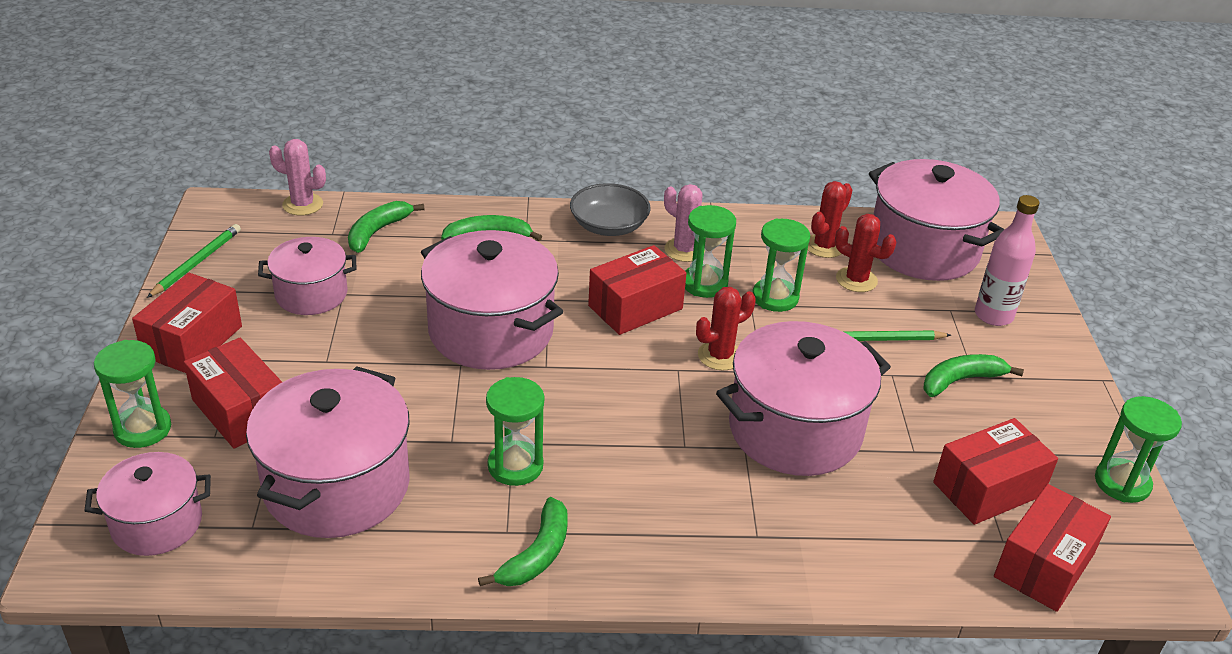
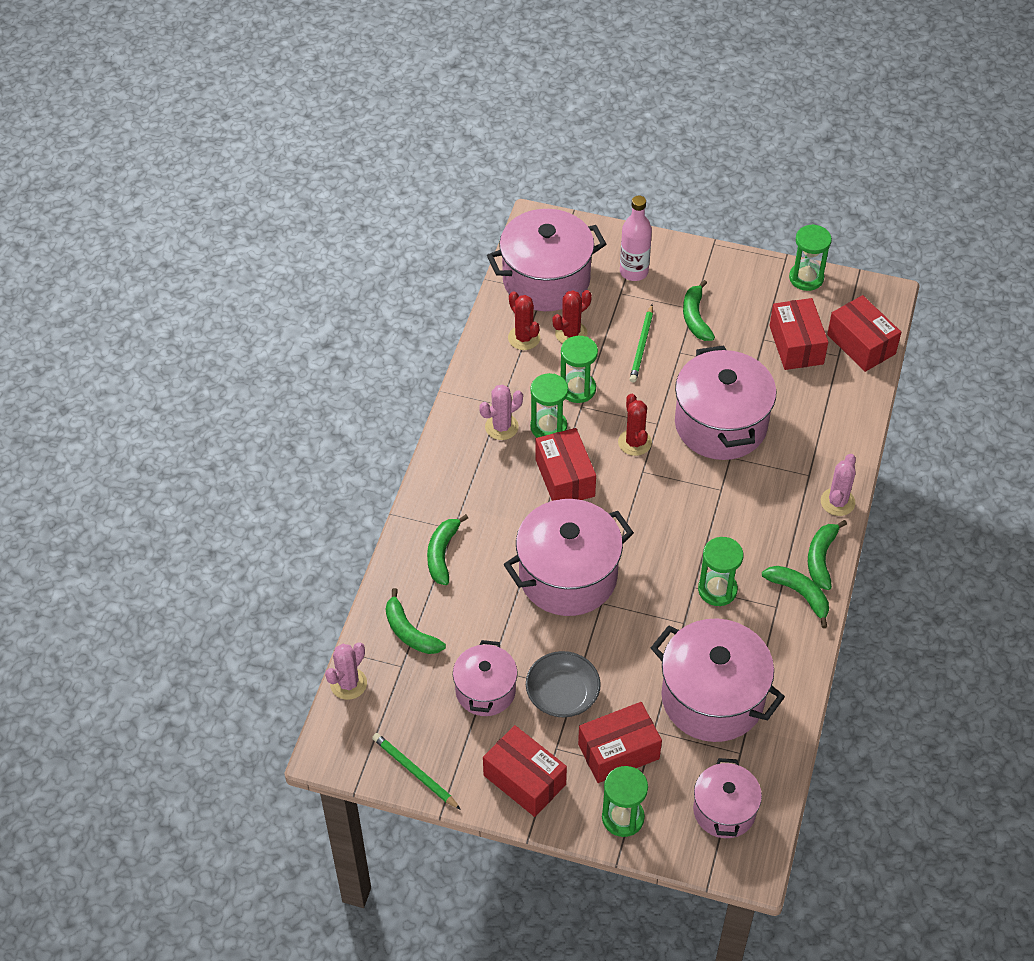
camera: 70 degrees left, 15 degrees up
grey bowl [570,183,651,236] -> grey bowl moved to [526,651,601,717]
none -> green banana [808,520,847,590]
none -> pink cactus [821,454,856,516]

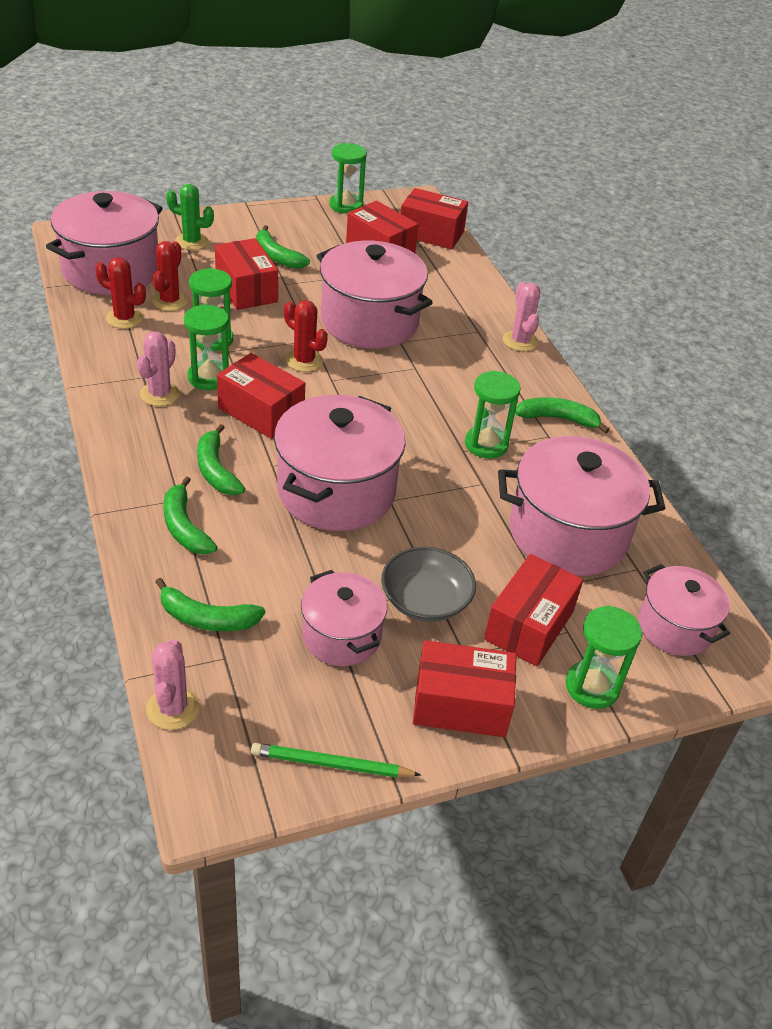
camera: 40 degrees left, 10 degrees down
pink bottle [620,195,652,281] -> green cactus [166,184,214,250]
green pencil [630,304,653,383] -> red box [215,238,278,310]
green banana [808,520,847,590] -> green banana moved to [197,424,245,495]

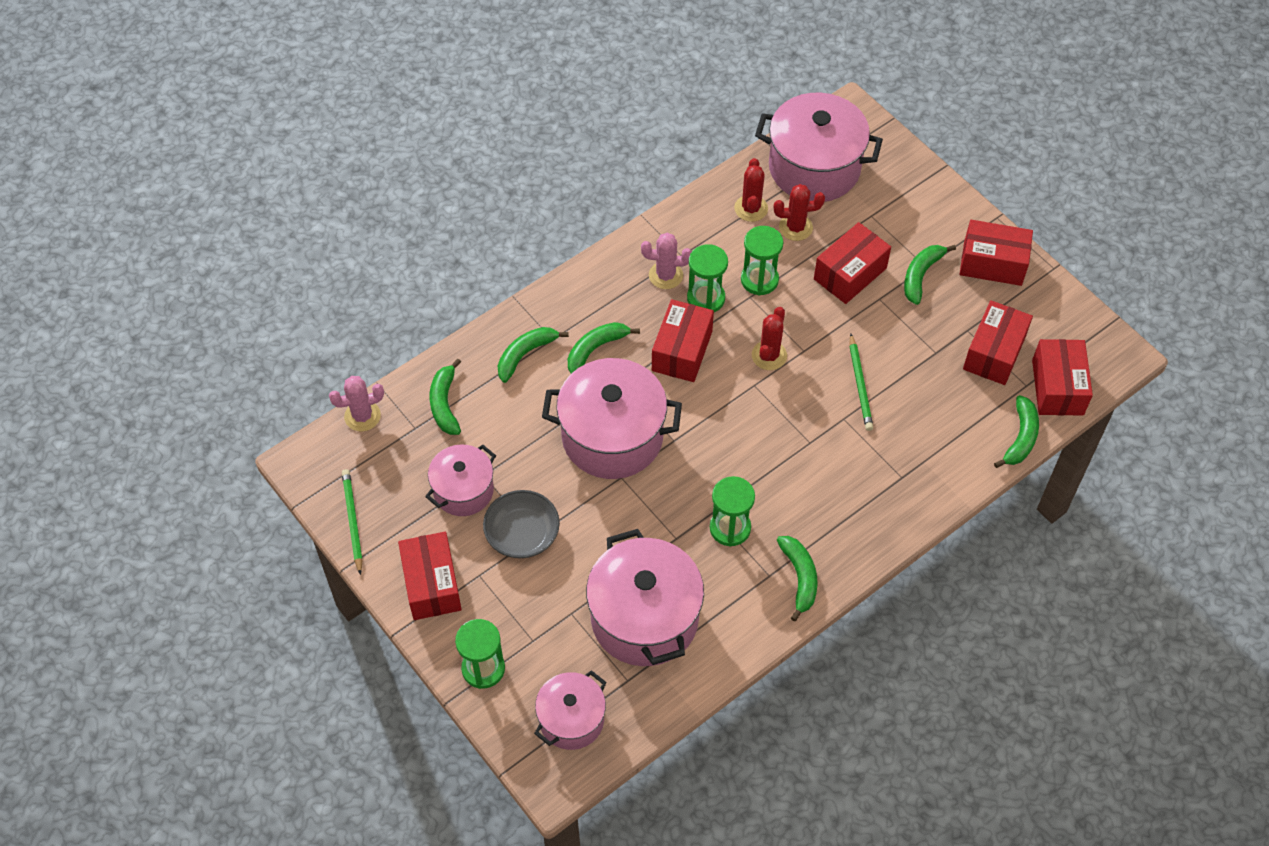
camera: 75 degrees right, 15 degrees up
green cactus [166,184,214,250] -> none
pink pot [317,241,433,349] -> green pencil [849,334,873,431]
green hourglass [329,143,367,214] -> none
red box [484,554,583,667] -> red box moved to [960,220,1033,286]
pink cactus [503,281,540,351] -> none
none -> green banana [994,395,1039,468]

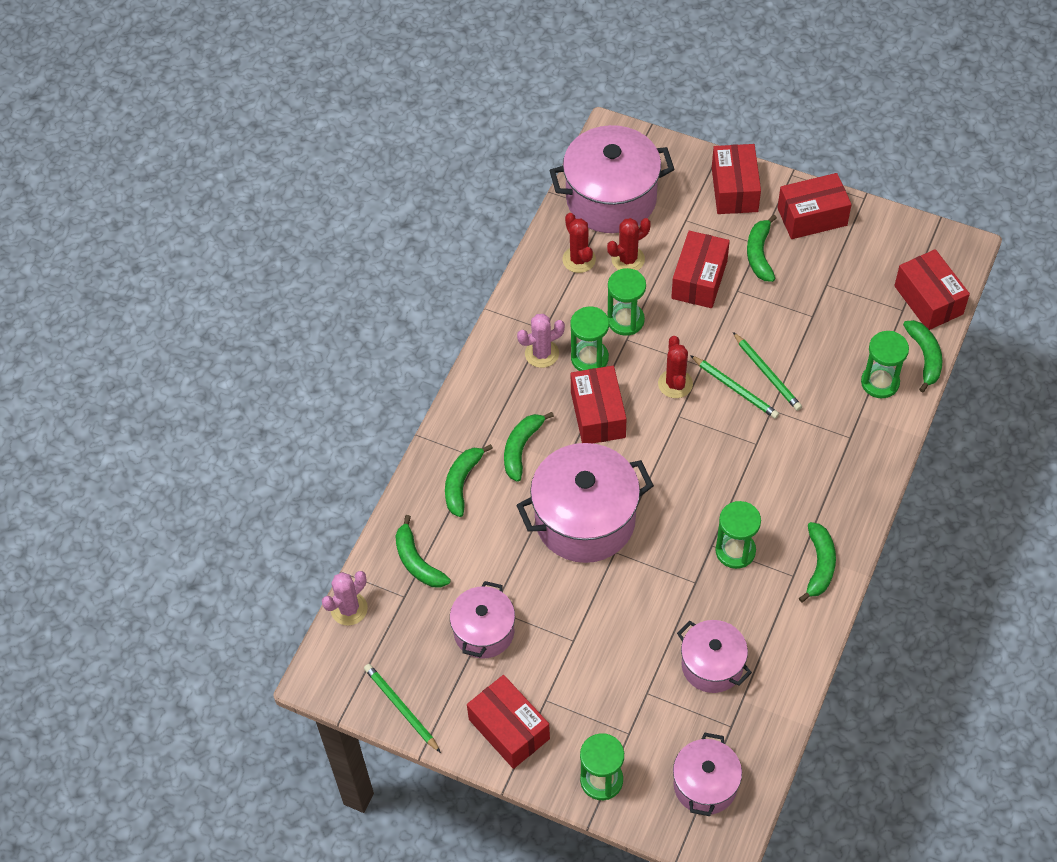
camera: 25 degrees left, 0 degrees up
grey bowl [483,490,560,558] -> none
pink pot [586,529,704,666] -> pink pot [677,620,752,693], size x0.59
green banana [777,536,818,621] -> green banana turned 45 degrees clockwise [799,522,836,603]
red box [963,300,1033,385] -> red box moved to [712,144,761,214]
none -> green pencil [690,355,779,419]
none -> green hourglass [861,331,909,398]

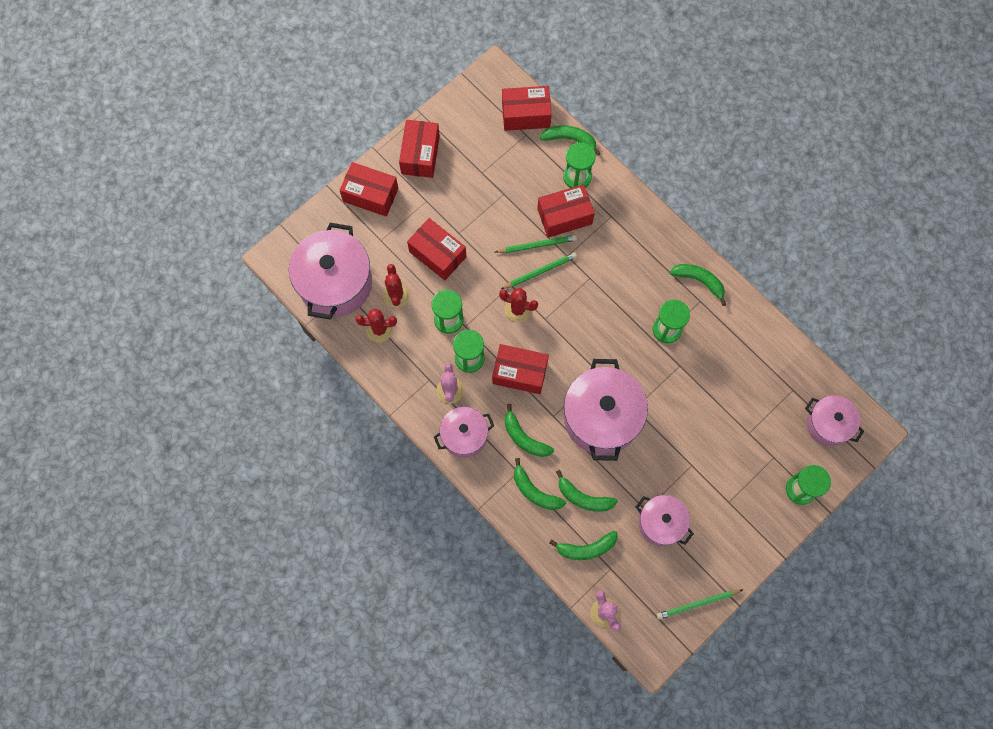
camera: 70 degrees left, 15 degrees up
red box [467,675,550,769] -> red box moved to [537,184,595,238]
pink pot [677,620,752,693] -> pink pot moved to [434,407,494,458]
green banana [747,215,777,282] -> green banana moved to [556,470,618,512]

